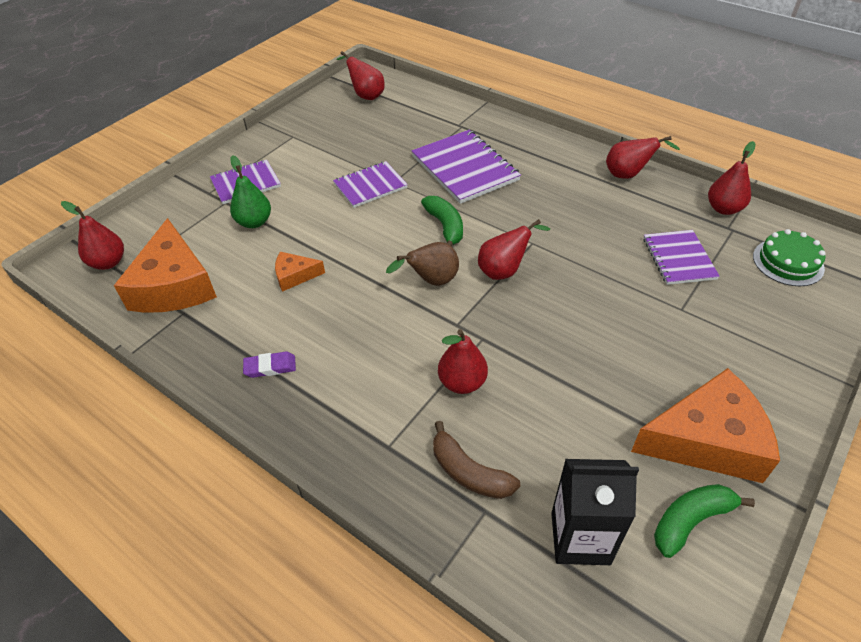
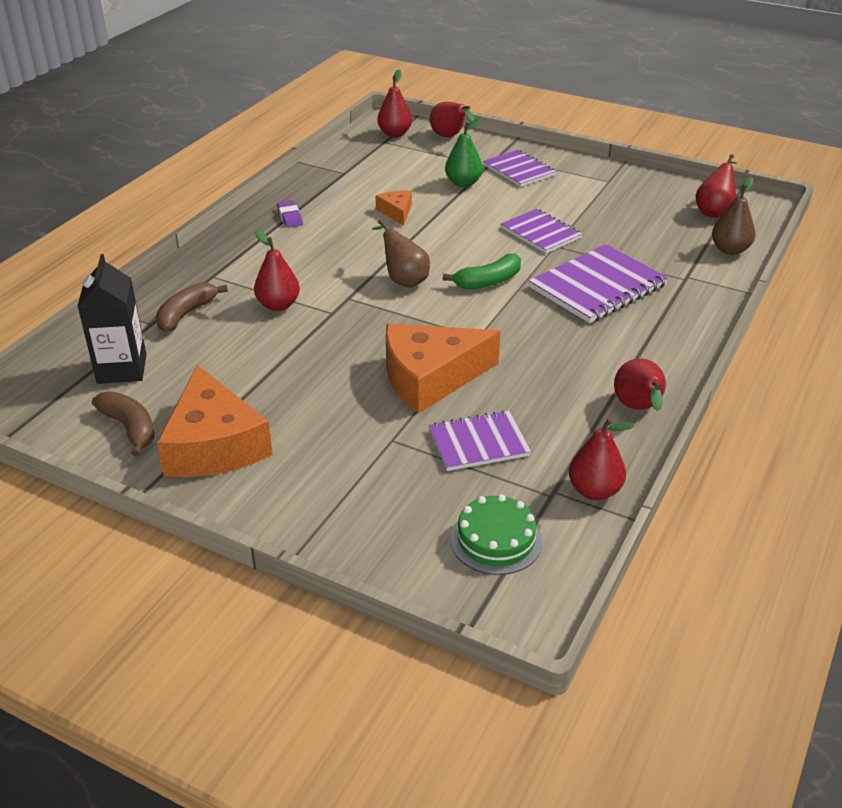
camera: 80 degrees right, 10 degrees down
orange cheese [114,218,217,313] -> orange cheese moved to [386,324,500,413]
red pear [478,219,550,280] -> red pear moved to [430,102,475,137]
green banana [654,484,755,558] -> brown banana [92,392,155,457]
none -> brown pear [712,177,756,255]

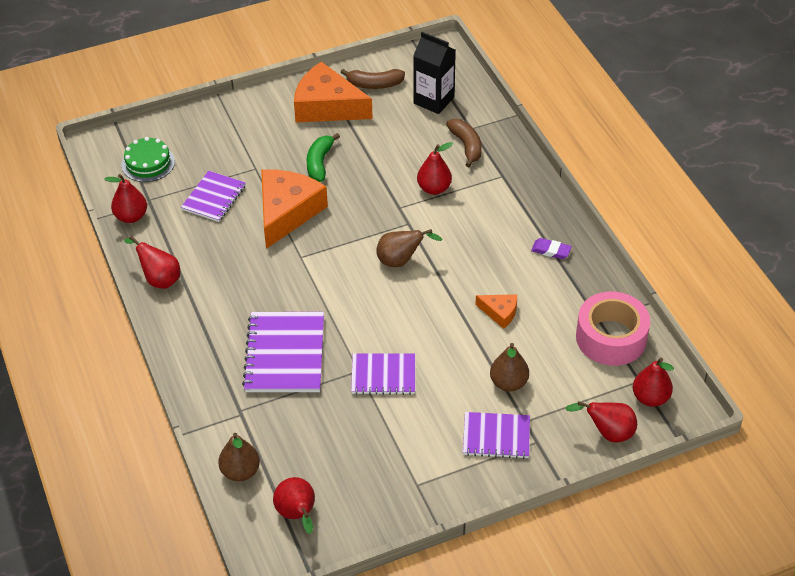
camera: 130 degrees right, 10 degrees up
green banana [443,254,521,289] -> green banana moved to [307,133,340,182]
green pear [445,117,483,187] -> brown pear [490,343,529,392]
none -> pink tape [576,291,650,366]

